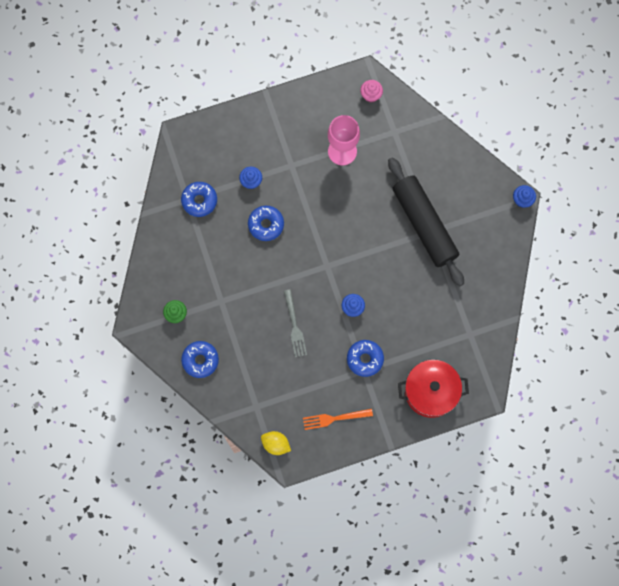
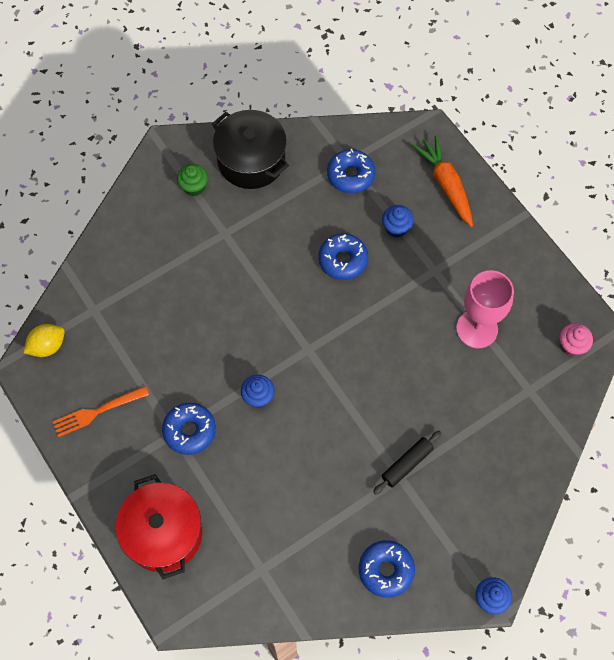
camera: 75 degrees right, 10 degrees down
blue donut [181,341,219,378] -> blue donut moved to [359,540,415,598]
yellow lemon [261,431,291,455] -> yellow lemon turned 45 degrees clockwise [23,324,65,357]
grey fork [284,289,307,357] -> none
orange fork [303,409,373,430] -> orange fork turned 90 degrees counterclockwise [53,386,149,437]
black rolling pin [388,157,464,286] -> black rolling pin [373,431,441,495], size x0.42
none -> black pot [212,110,289,189]
none -> orange carrot [412,135,473,227]

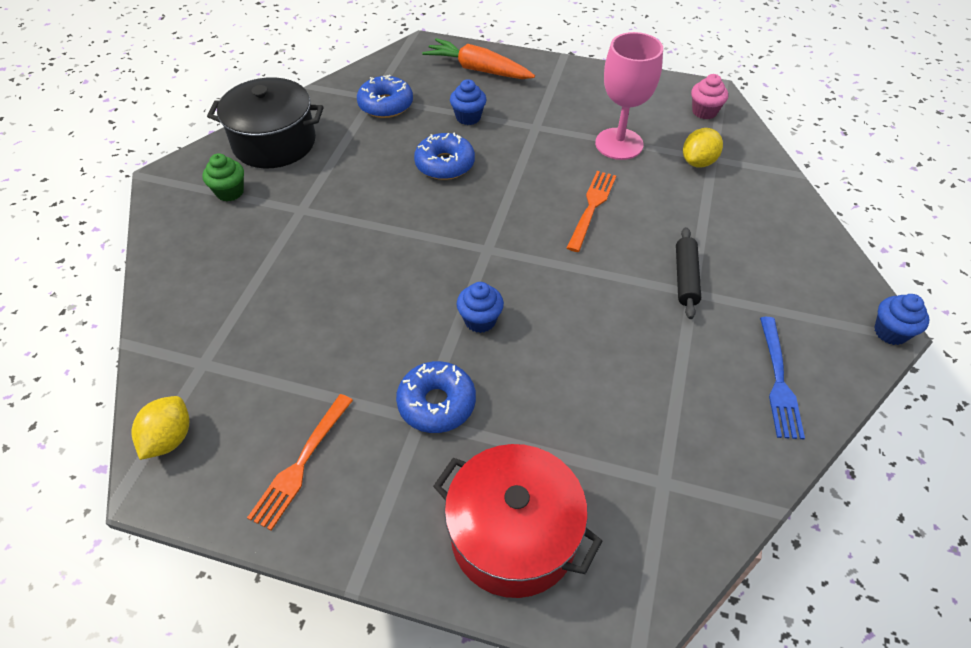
camera: 40 degrees left, 15 degrees down
blue donut [359,540,415,598] -> blue fork [760,317,805,439]
none -> orange fork [567,171,616,252]
none -> yellow lemon [683,128,723,168]

